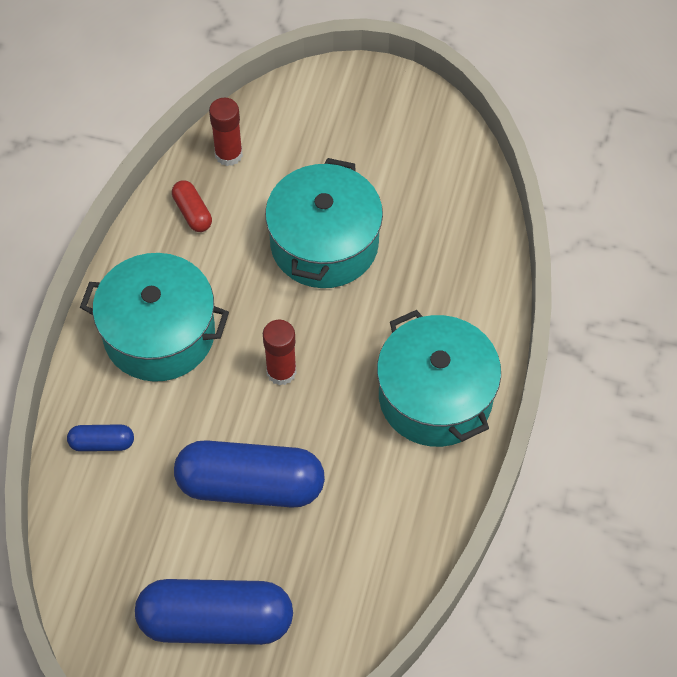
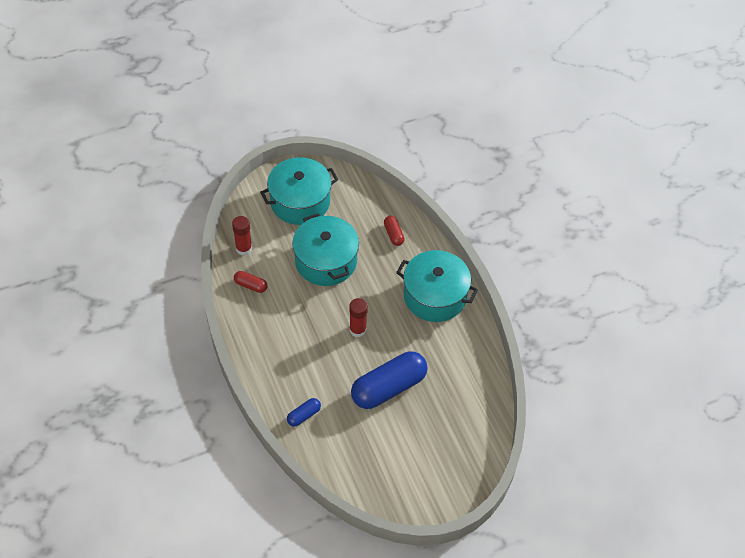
camera: 40 degrees left, 5 degrees down
turquoise pot [80,253,229,382] -> turquoise pot moved to [260,157,338,225]
blue capsule [135,579,293,645] -> none
none -> red capsule [384,216,405,246]

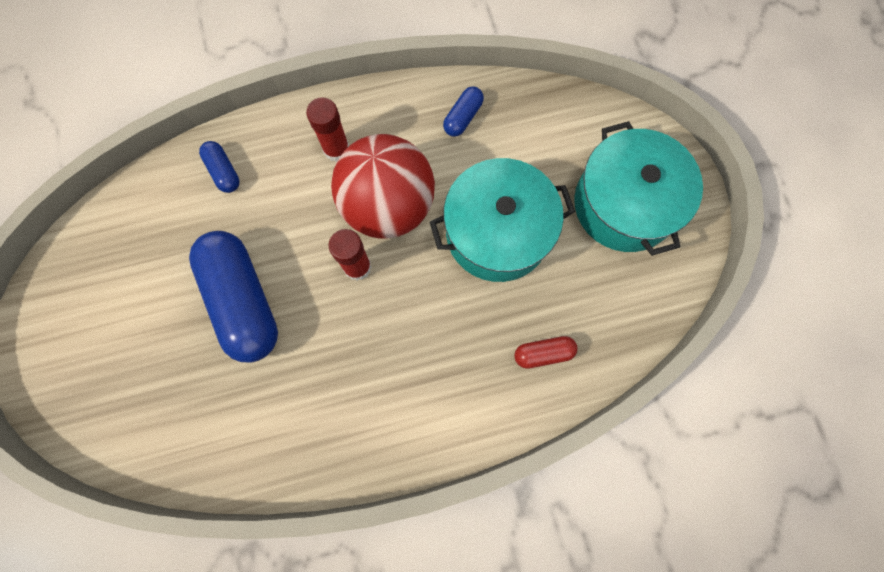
camera: 100 degrees right, 20 degrees up
red glue stick [232,216,252,255] -> red glue stick moved to [306,97,349,162]
red capsule [234,271,267,293] -> blue capsule [443,87,484,137]
turquoise pot [396,250,478,322] -> none
none -> red ball [331,134,435,239]

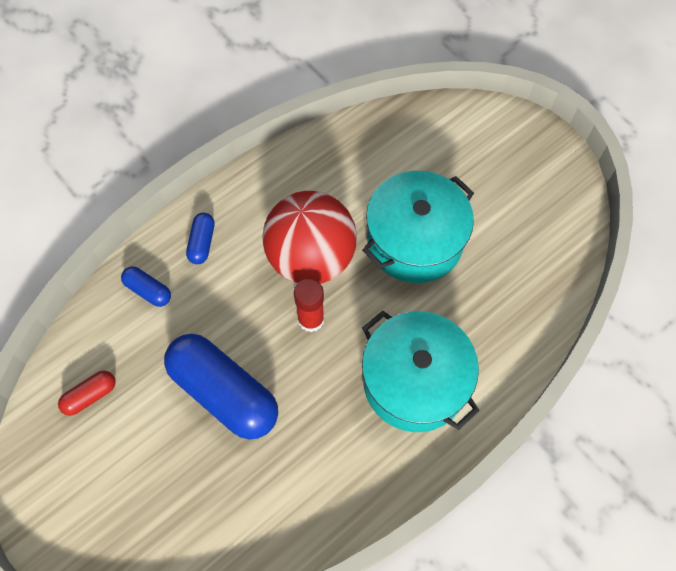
camera: 25 degrees left, 10 degrees down
red glue stick [306,97,349,162] -> none
blue capsule [443,87,484,137] -> blue capsule moved to [186,213,214,264]
red capsule [514,336,578,369] -> red capsule moved to [58,371,116,416]
turquoise pot [574,121,703,256] -> turquoise pot moved to [362,311,480,432]

